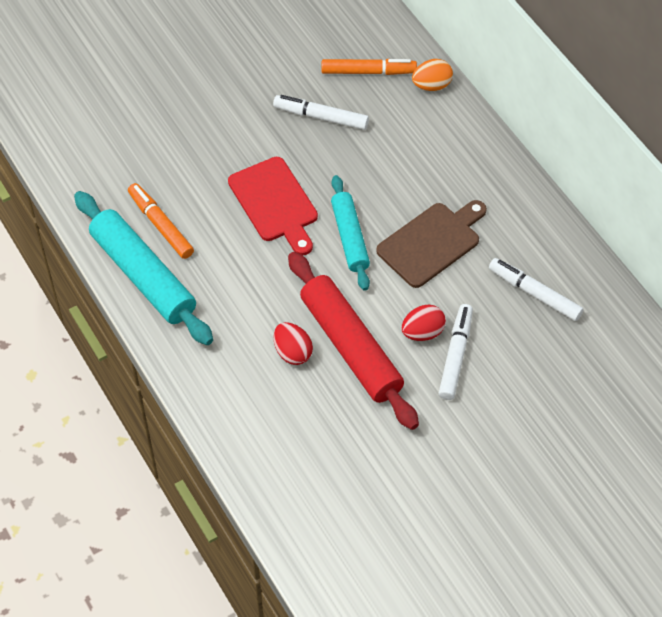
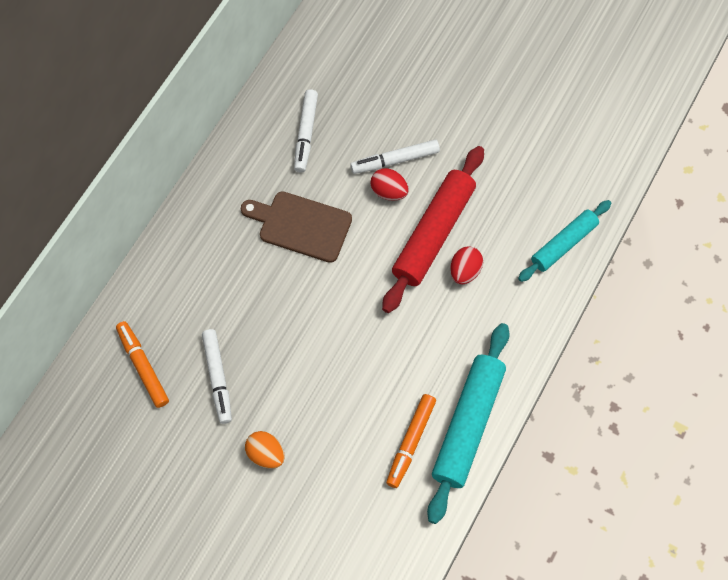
camera: 120 degrees left, 10 degrees up
red cutting board [228,157,318,255] -> none
turquoise rolling pin [331,175,370,291] -> turquoise rolling pin moved to [518,200,611,282]
orange egg [412,59,453,91] -> orange egg moved to [245,431,285,469]

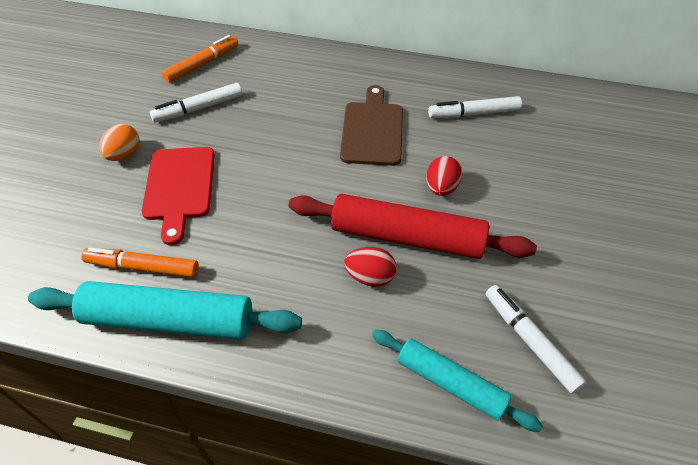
camera: 75 degrees right, 15 degrees down
white marker [350,140,440,174] -> white marker moved to [486,285,586,394]
none -> red cutting board [142,147,215,245]

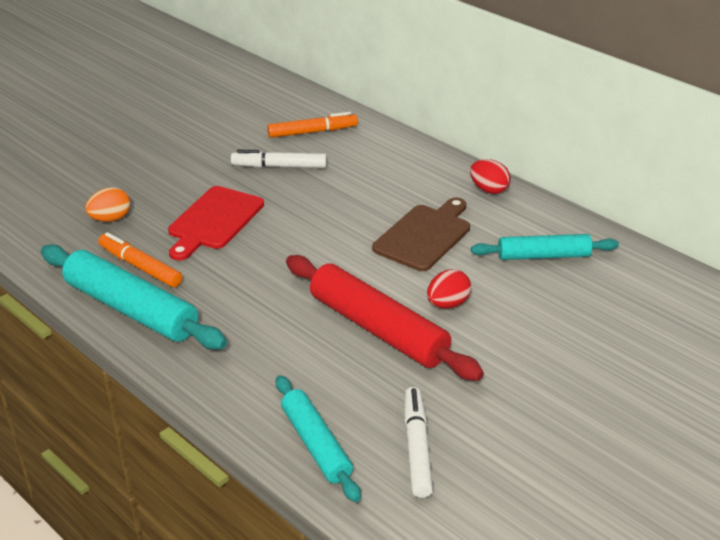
camera: 30 degrees right, 15 degrees down
orange egg [99,124,140,161] -> orange egg moved to [85,187,130,222]
red egg [344,247,396,287] -> red egg moved to [470,159,511,194]
white marker [428,96,522,118] -> turquoise rolling pin [471,234,619,260]

